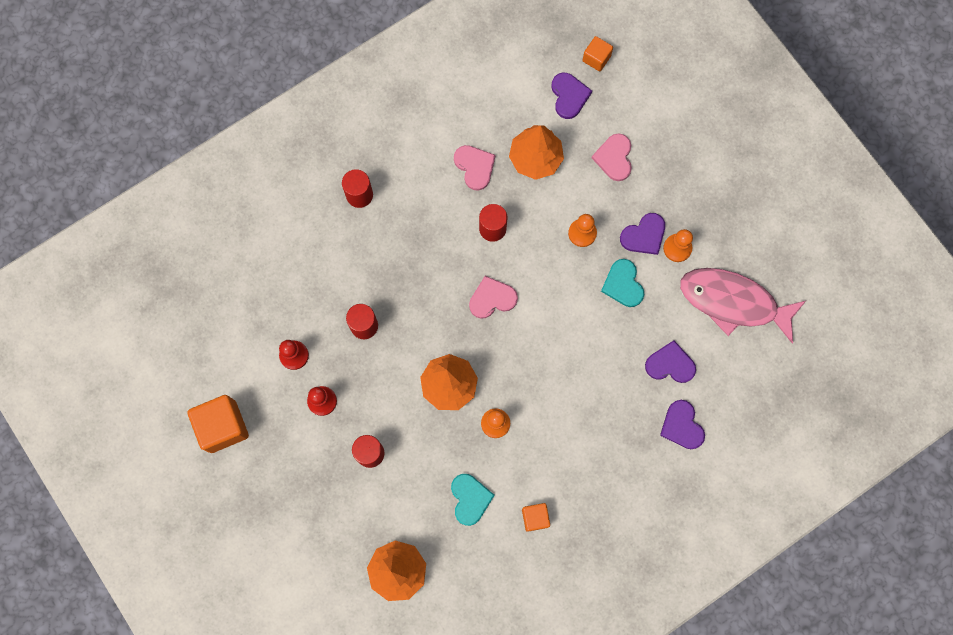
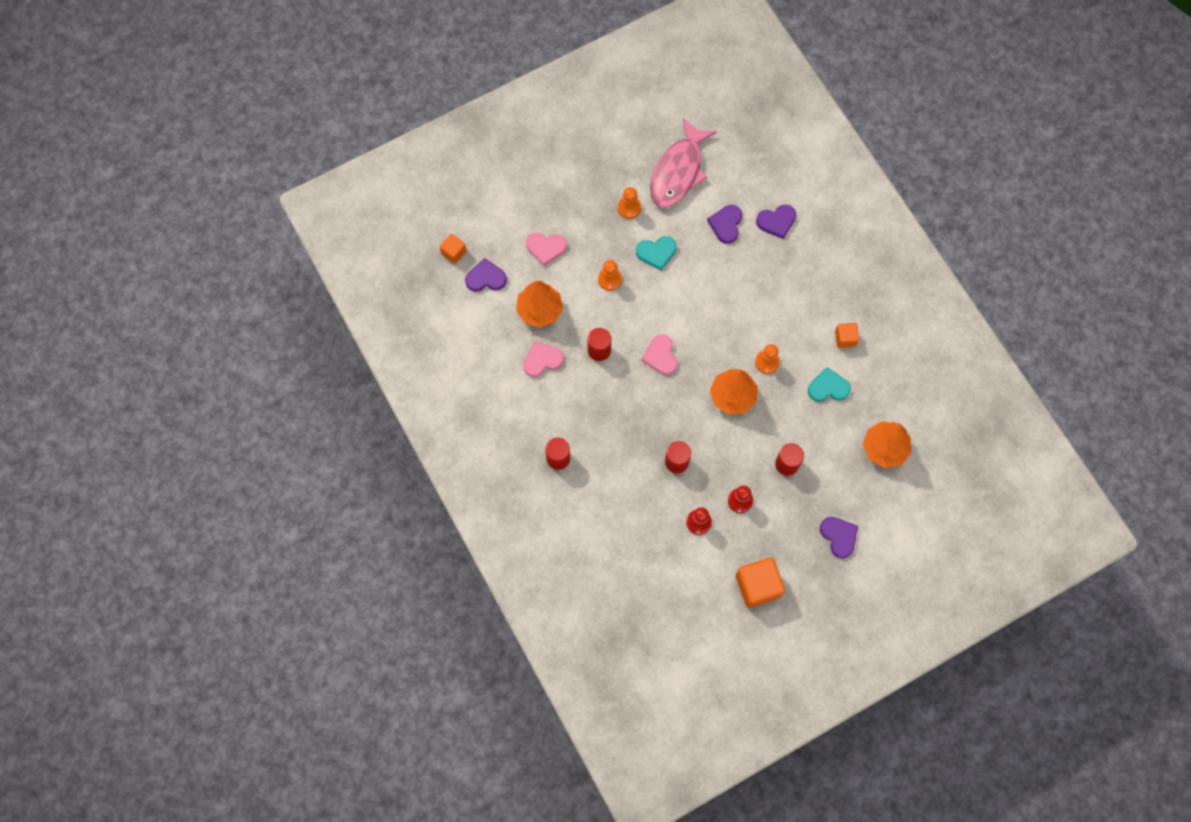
camera: 85 degrees left, 5 degrees down
purple heart [620,213,665,255] -> purple heart moved to [820,517,858,559]

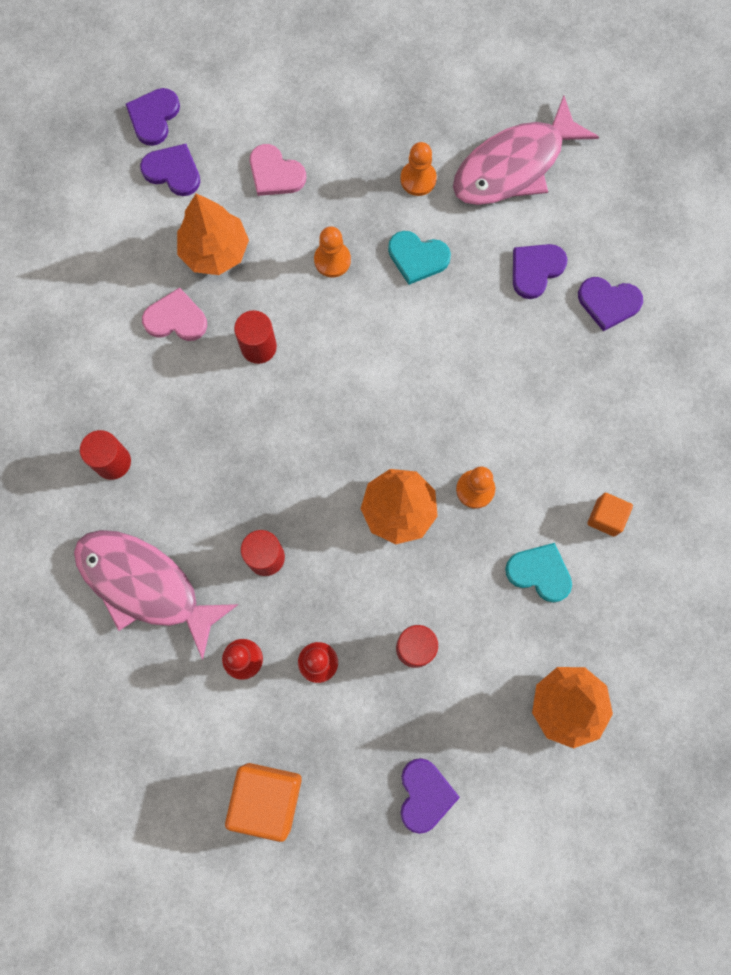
camera: 30 degrees right, 5 degrees up
orange cube [440,234,467,264] -> purple heart [126,88,180,146]
pink heart [641,334,678,375] -> none
none -> pink fish [74,530,238,660]

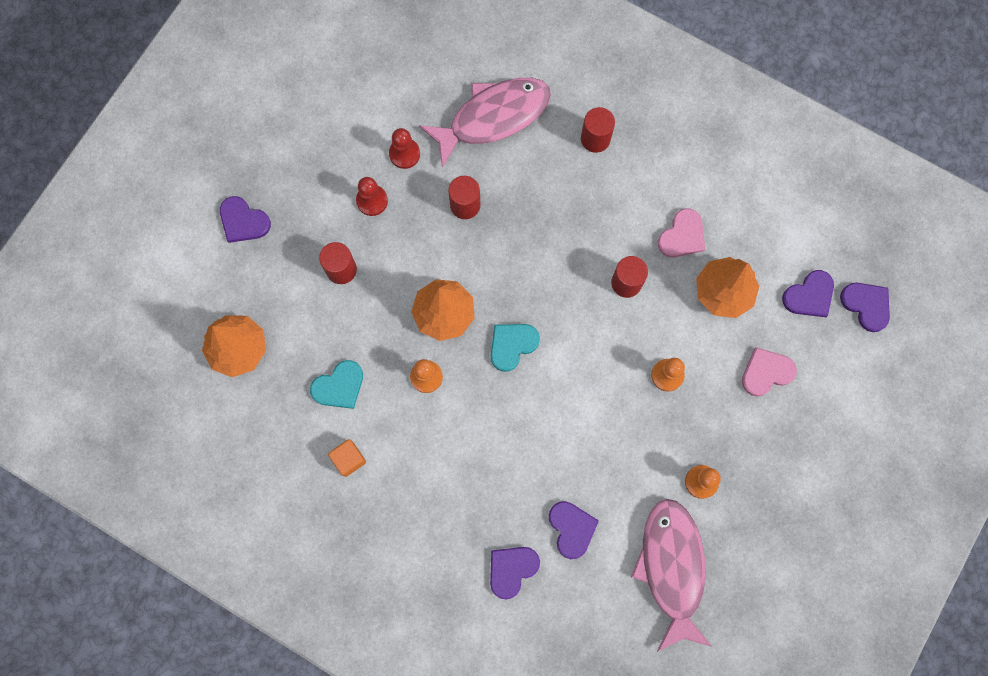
camera: 120 degrees right, 0 degrees up
orange cube [225,763,302,842] -> none
turquoise heart [388,231,451,285] -> turquoise heart moved to [491,324,540,372]

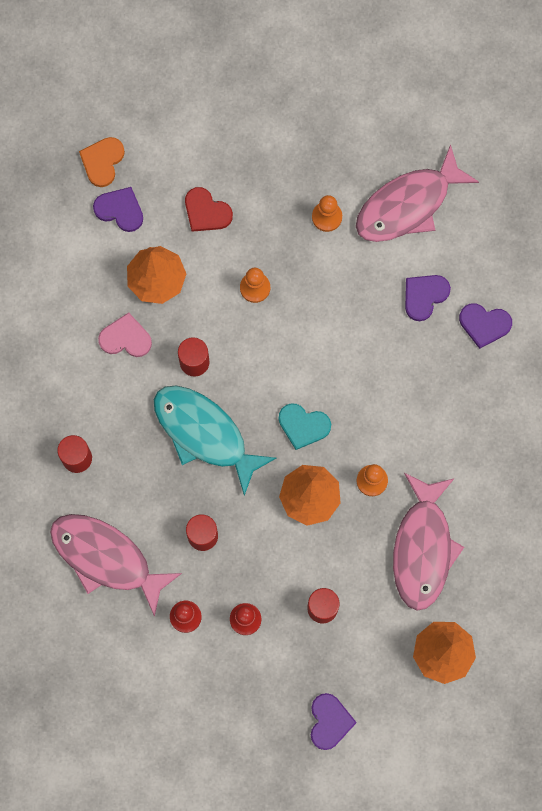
camera: 120 degrees left, 0 degrees up
turquoise heart [310,360,363,409] -> pink fish [393,473,464,610]
orange cube [328,439,366,477] -> none
pink heart [742,347,797,396] -> red heart [185,187,233,232]
purple heart [840,283,890,332] -> orange heart [79,137,125,187]
none -> turquoise fish [154,386,276,496]

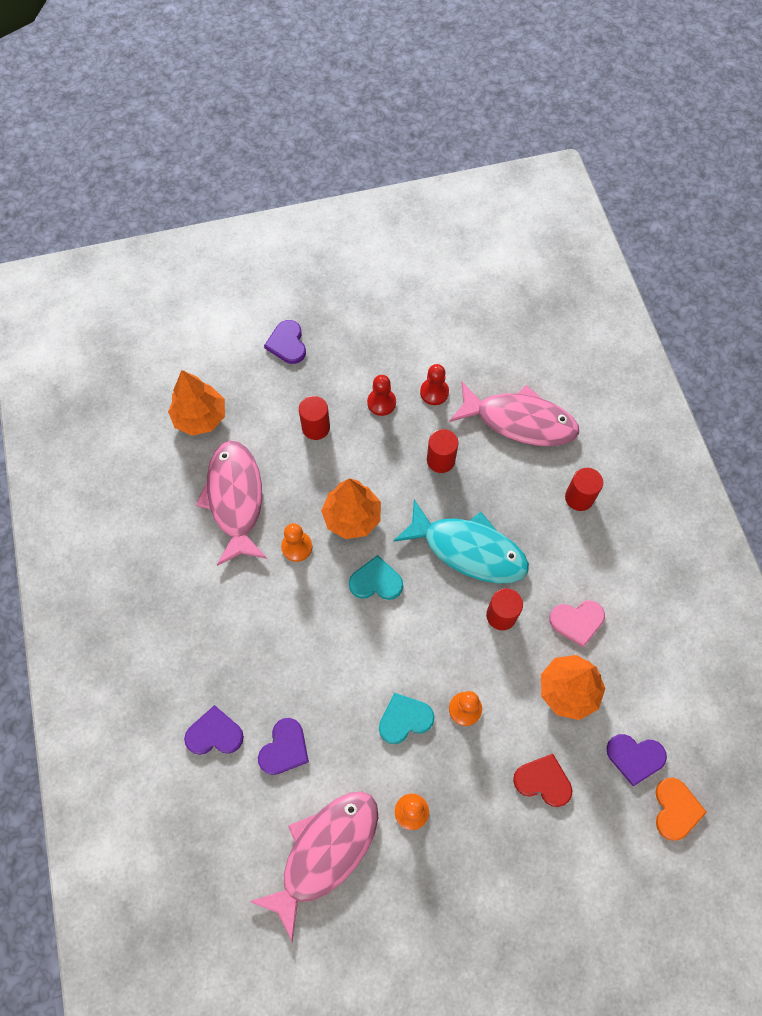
camera: 165 degrees right, 10 degrees down
none -> turquoise heart [379,693,435,744]

